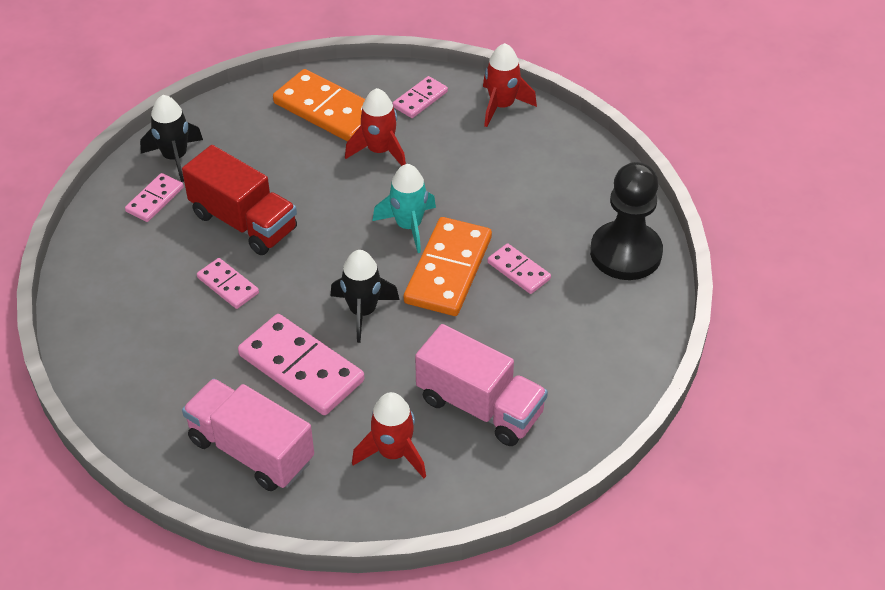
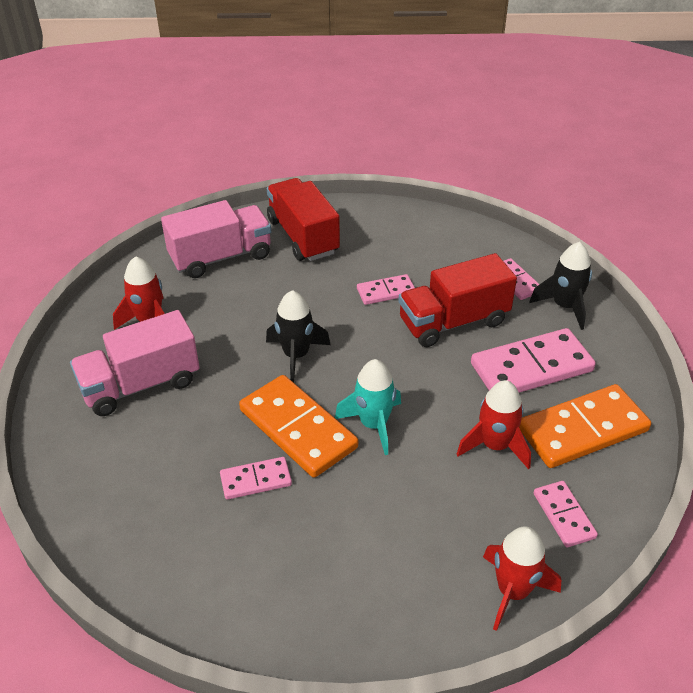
camera: 120 degrees right, 5 degrees down
pink domino [238,314,364,415] -> pink domino moved to [471,328,596,393]
black pawn [590,162,663,280] -> none
none -> red truck [267,178,340,261]

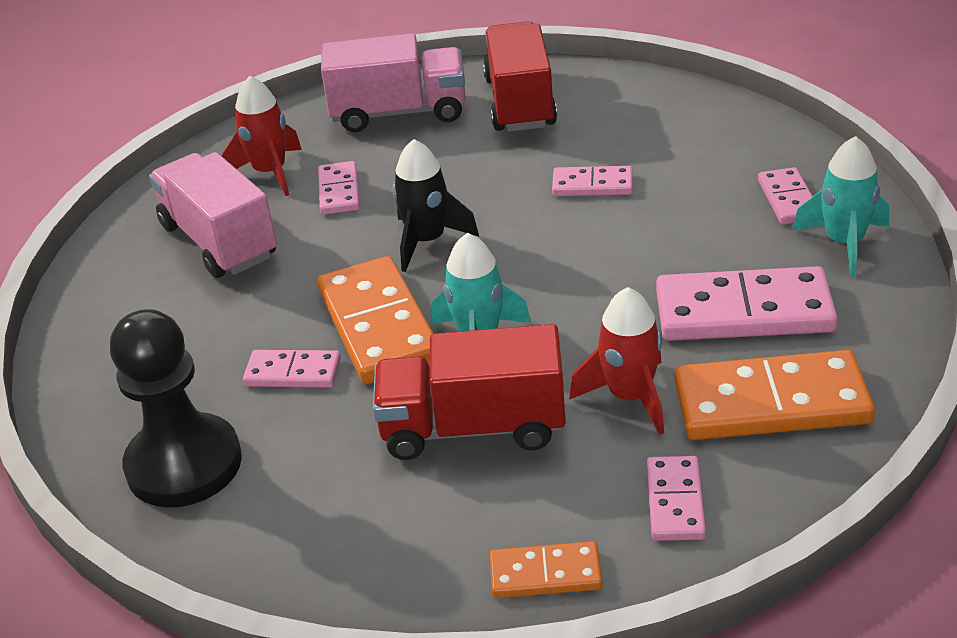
camera: 25 degrees right, 5 degrees down
pink truck [70,310,200,416] -> pink truck turned 60 degrees clockwise [149,152,277,278]
red truck [398,253,517,347] -> red truck moved to [373,324,566,460]
red rocket [483,526,561,631] -> orange domino [490,541,603,598]
black rocket [529,242,592,330] -> turquoise rocket [793,136,889,277]
none -> black pawn [110,309,242,508]
none -> pink domino [318,161,360,215]

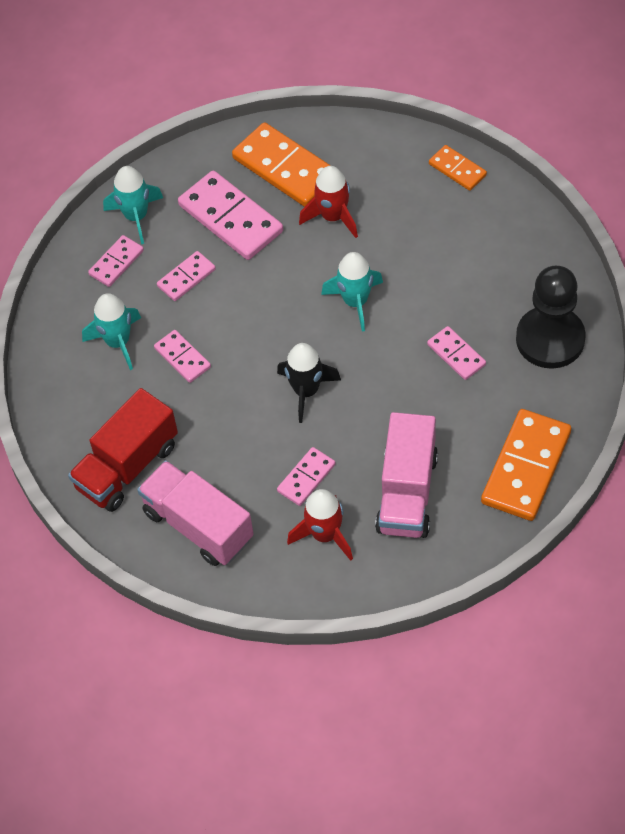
camera: 135 degrees left, 20 degrees up
orange domino [317,256,434,384] -> orange domino moved to [481,409,571,521]
red truck [373,324,566,460] -> none
pink domino [647,456,706,541] -> pink domino moved to [157,251,216,301]
none -> turquoise rocket [82,293,141,370]

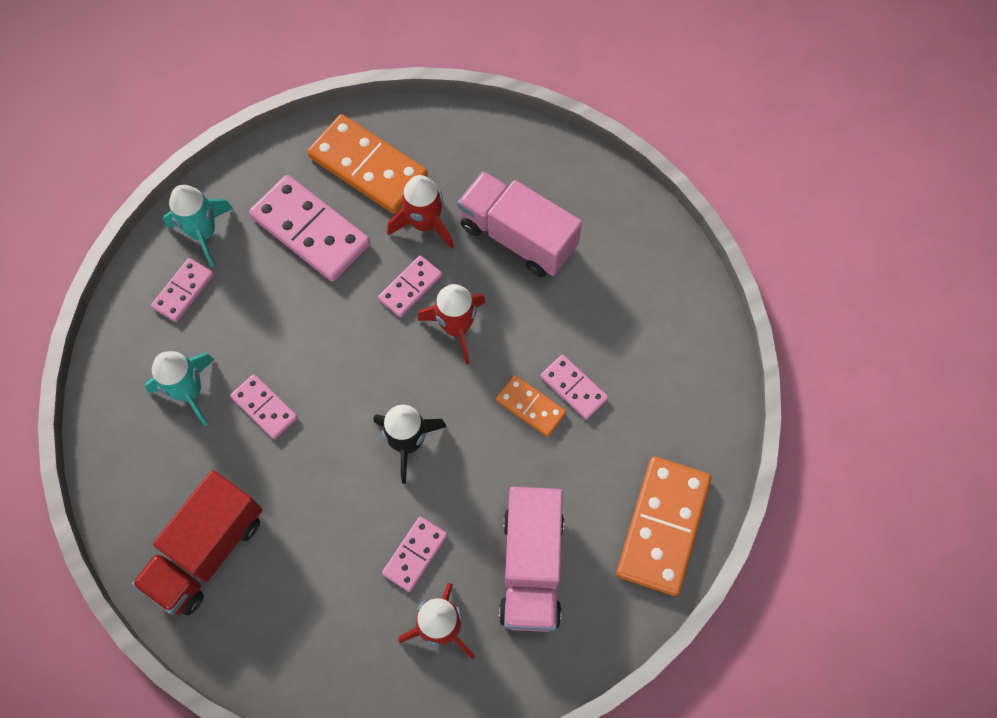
camera: 10 degrees left, 10 degrees up
pink truck [137,460,254,566] -> pink truck moved to [457,171,582,277]
pink domino [157,251,216,301] -> pink domino moved to [378,255,442,317]
turquoise rocket [321,252,383,332] -> red rocket [418,284,486,364]
orange domino [429,145,487,191] -> orange domino moved to [496,375,566,437]
black pawn [516,266,586,369] -> none

